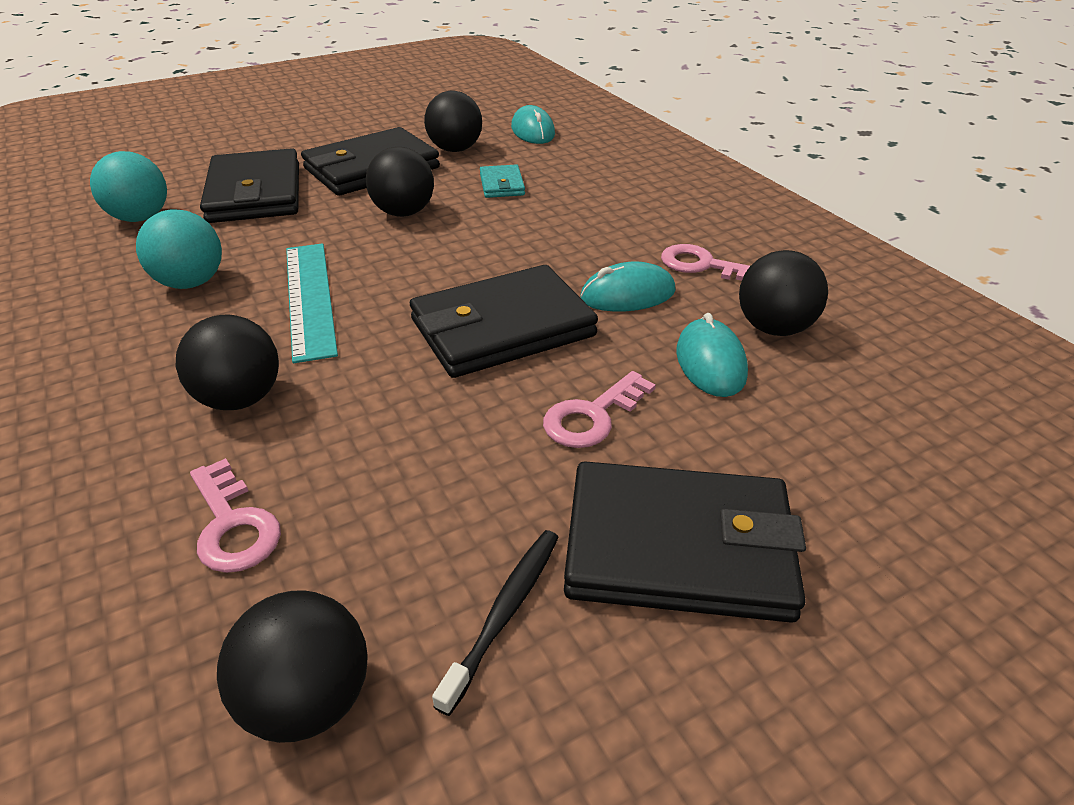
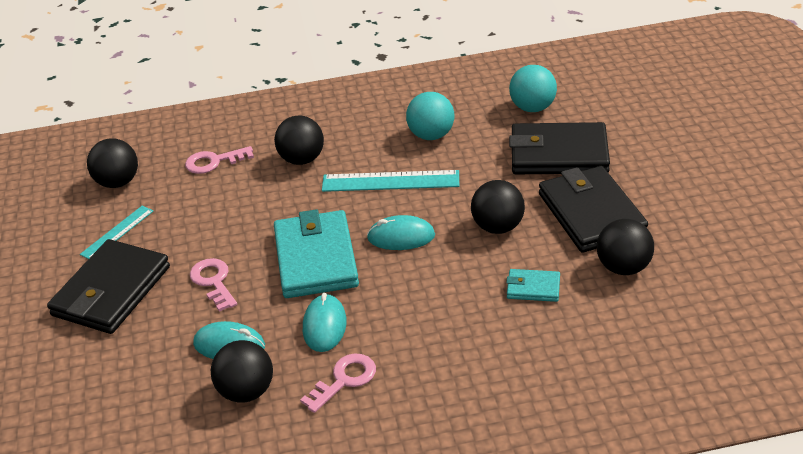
camera: 110 degrees right, 0 degrees up
black wallet [410,265,598,378] -> turquoise wallet [274,209,359,298]
black toothbrush [432,530,559,716] -> turquoise ruler [80,206,153,259]
turquoise mouse [511,105,555,144] -> turquoise mouse moved to [367,215,435,250]

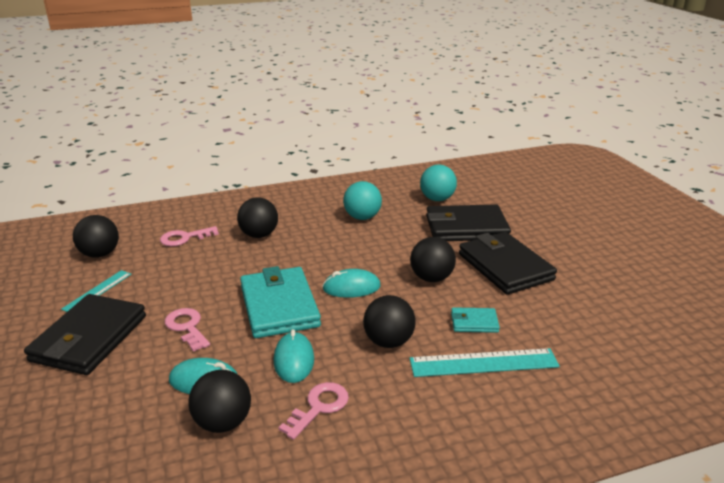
camera: 10 degrees left, 10 degrees down
turquoise ruler [322,170,459,192] -> turquoise ruler moved to [409,348,560,377]
black ball [597,219,654,275] -> black ball moved to [363,295,416,348]

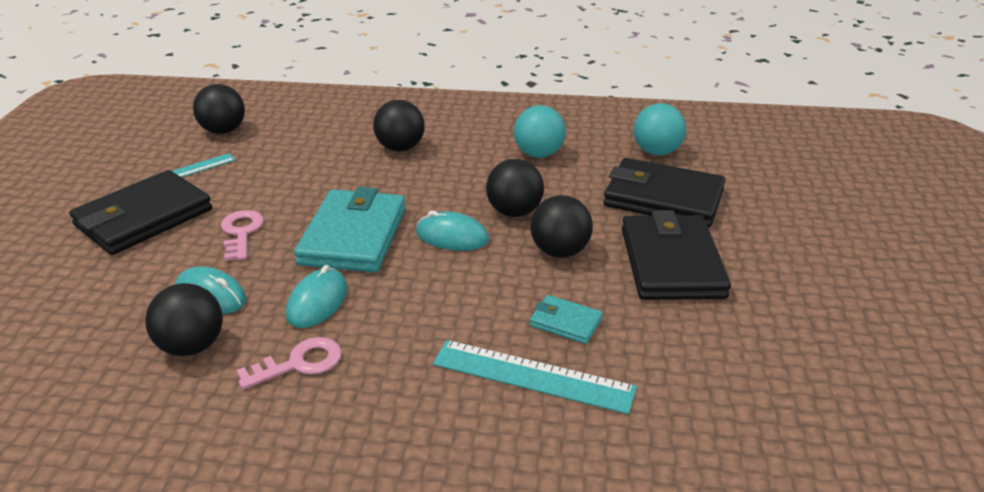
camera: 25 degrees right, 5 degrees up
pink key [160,226,219,246] -> none
black ball [363,295,416,348] -> black ball moved to [486,159,544,217]

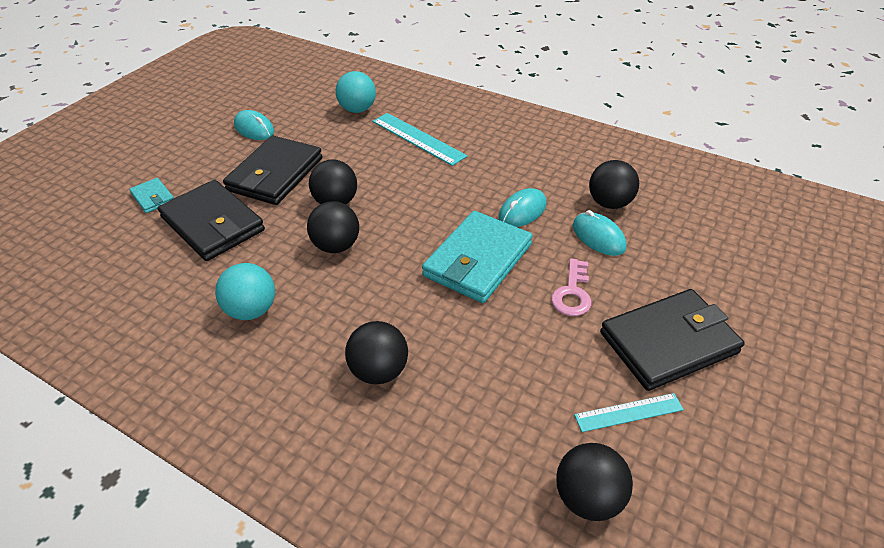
camera: 155 degrees left, 10 degrees up
pink key [236,337,342,389] -> none
turquoise mouse [416,211,489,251] -> turquoise mouse moved to [234,110,274,140]
turquoise wallet [530,295,603,344] -> turquoise wallet moved to [129,178,174,213]
turquoise ball [634,103,686,155] -> turquoise ball moved to [336,71,376,113]

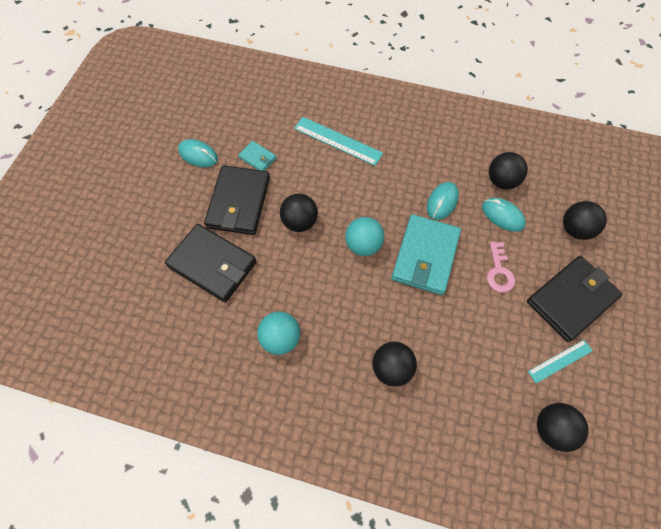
camera: 15 degrees left, 20 degrees up
turquoise wallet [129,178,174,213] -> turquoise wallet moved to [238,141,276,171]
black ball [307,201,359,253] -> black ball moved to [563,201,607,240]
turquoise ball [336,71,376,113] -> turquoise ball moved to [345,217,384,256]

